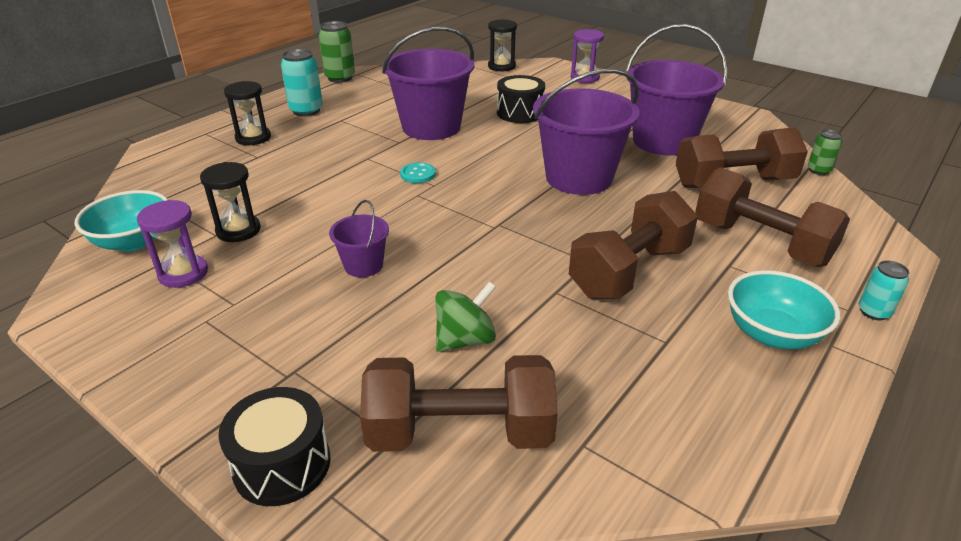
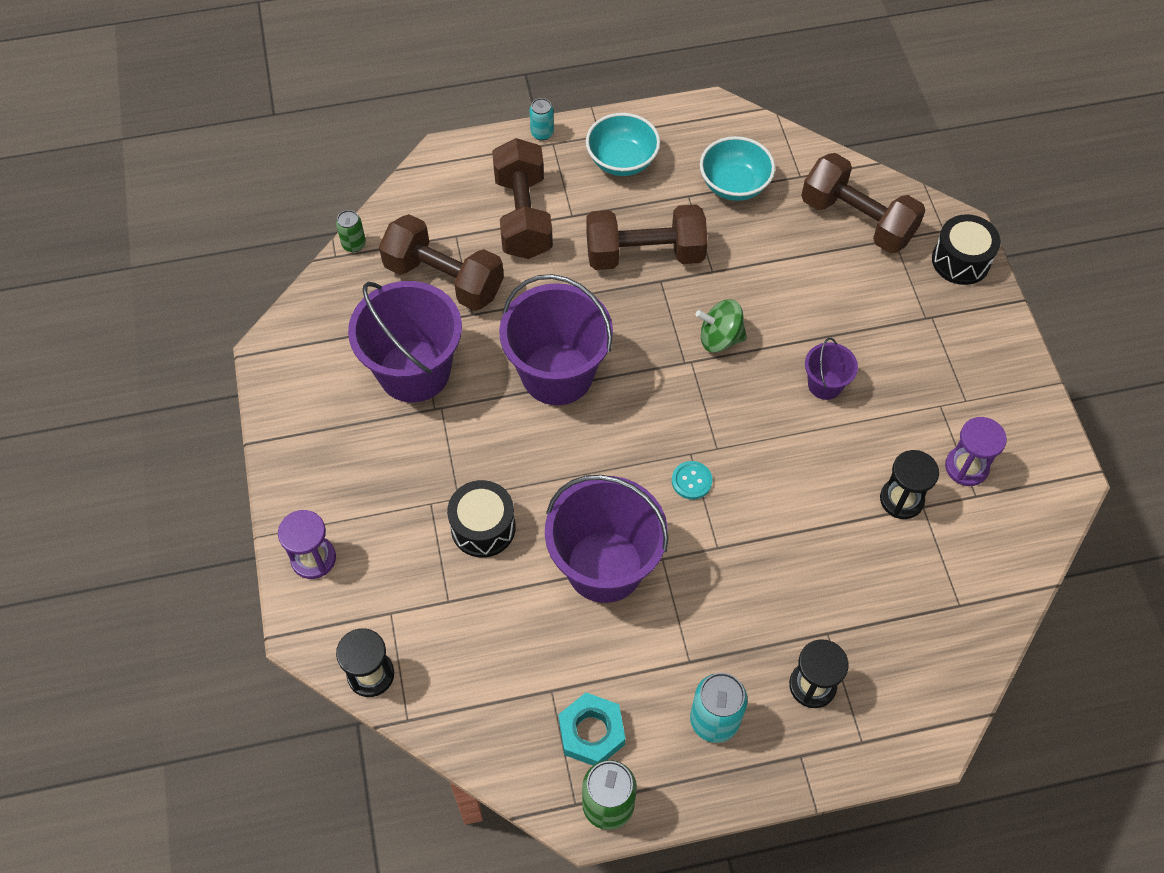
camera: 140 degrees left, 25 degrees up
turquoise bowl [74,190,168,252] -> turquoise bowl moved to [700,136,775,201]
green spinning top [435,282,496,352] -> green spinning top moved to [696,299,747,353]
none -> turquoise nut [559,693,625,766]

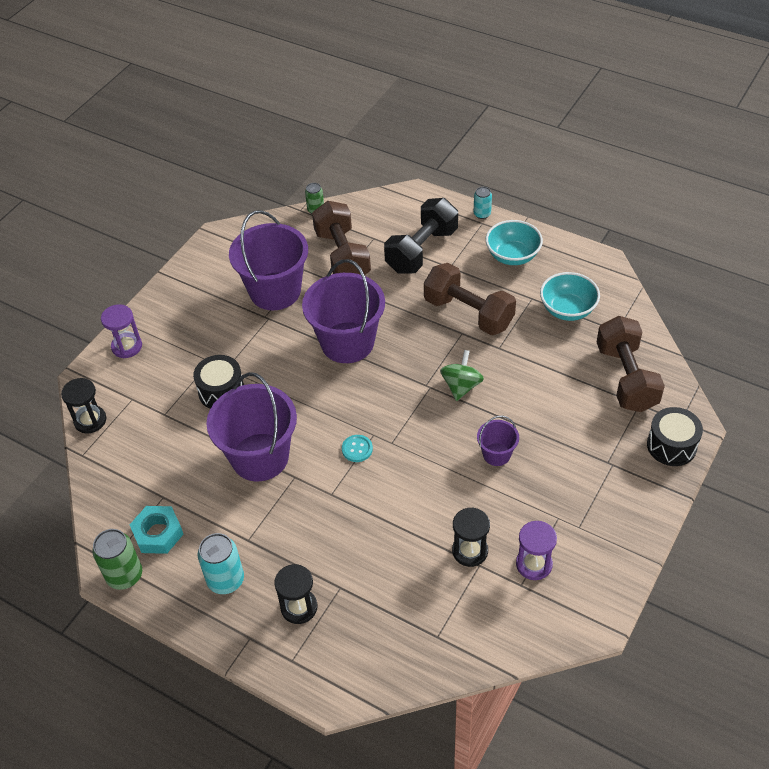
camera: 45 degrees right, 10 degrees down
brown dumbbell [492,138,553,259] -> black dumbbell [384,198,458,274]
green spinning top [696,299,747,353] -> green spinning top turned 60 degrees clockwise [440,350,484,401]

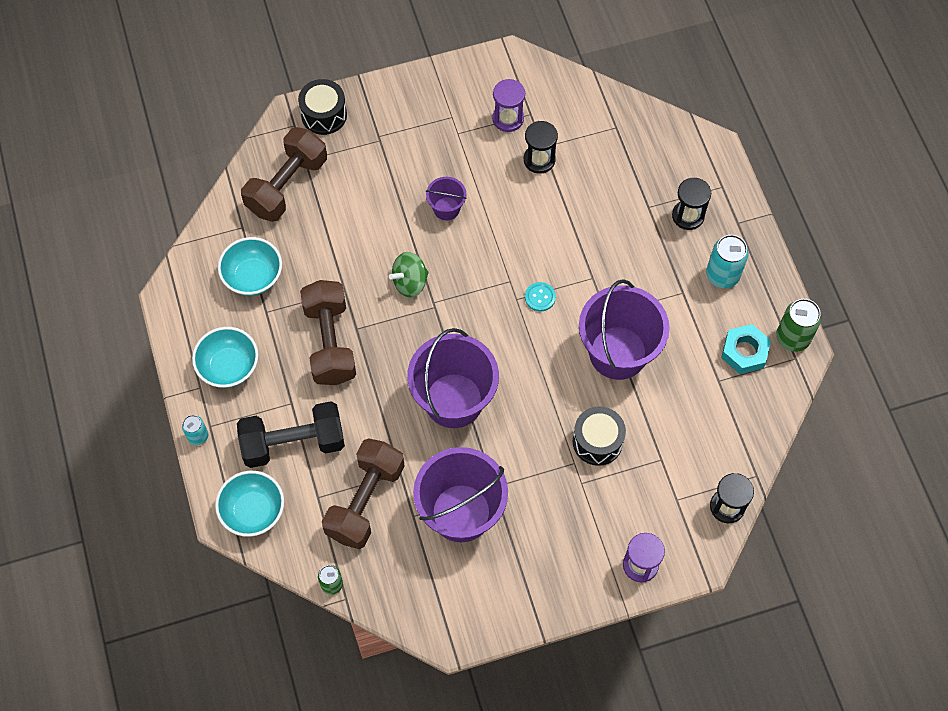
camera: 140 degrees left, 15 degrees up
none -> turquoise bowl [215,471,284,537]

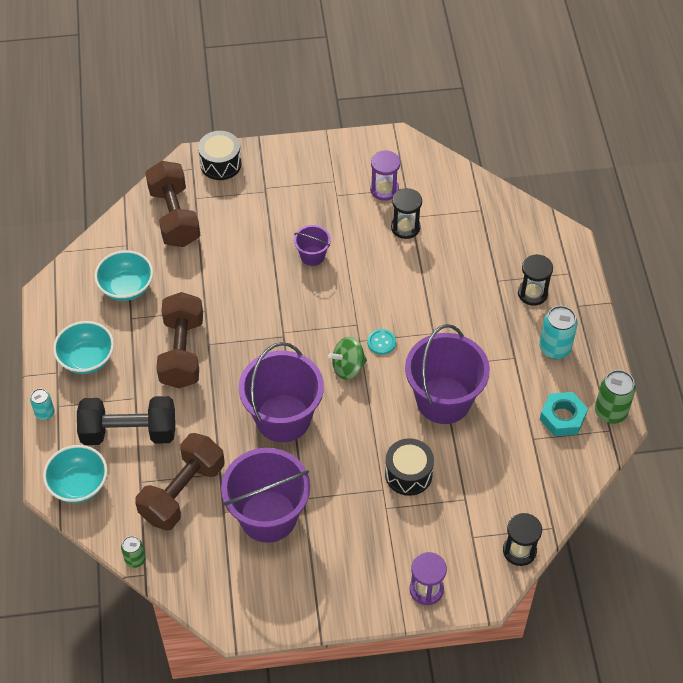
camera: 10 degrees right, 10 degrees down
brown dumbbell [241,127,327,222] -> brown dumbbell turned 60 degrees counterclockwise [145,161,200,247]
green spinning top [389,252,429,298] -> green spinning top moved to [328,337,367,380]

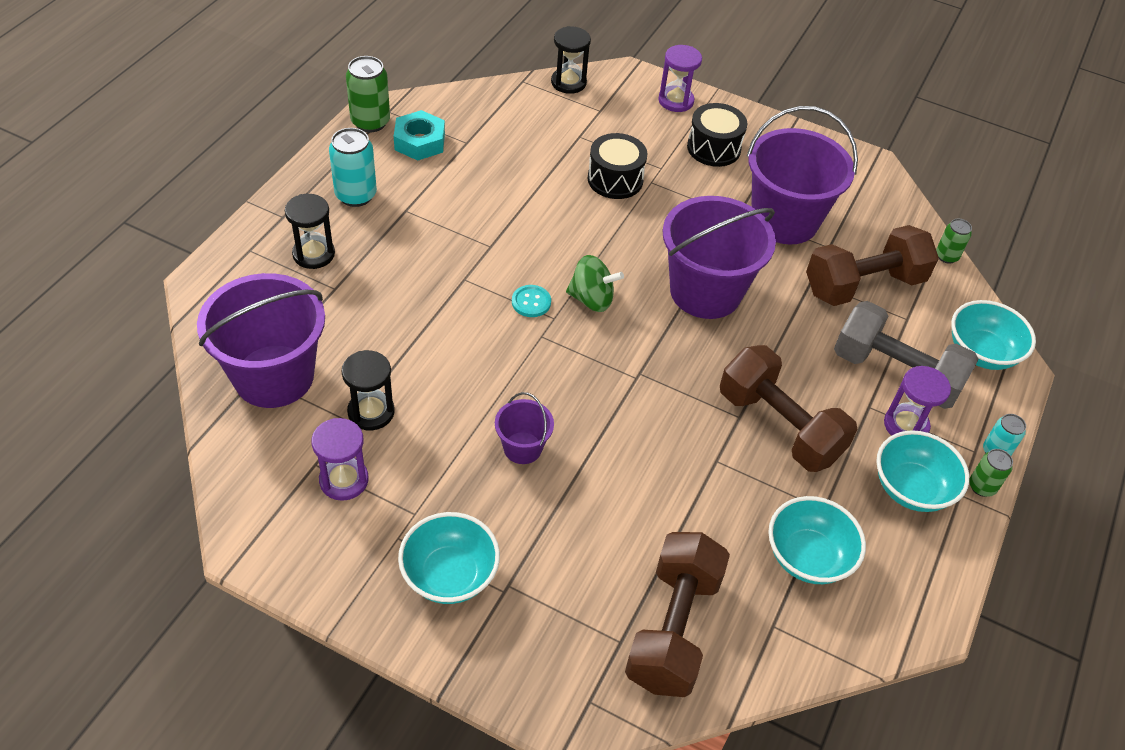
camera: 150 degrees left, 5 degrees down
black dumbbell [77,396,175,445] -> grey dumbbell [834,301,979,409]
brown dumbbell [156,292,203,388] -> brown dumbbell turned 75 degrees counterclockwise [720,345,857,472]
black drum [198,131,242,180] -> black drum moved to [687,103,747,167]
purple bucket [405,324,490,424] -> purple bucket moved to [197,273,325,408]
none -> turquoise bowl [398,512,500,604]
none -> purple hourglass [884,366,951,436]
none -> green can [969,449,1013,497]

